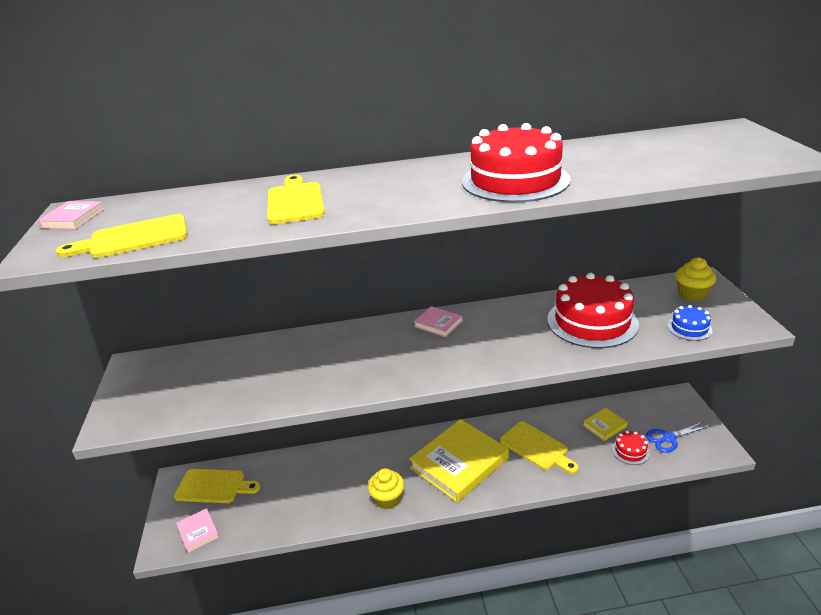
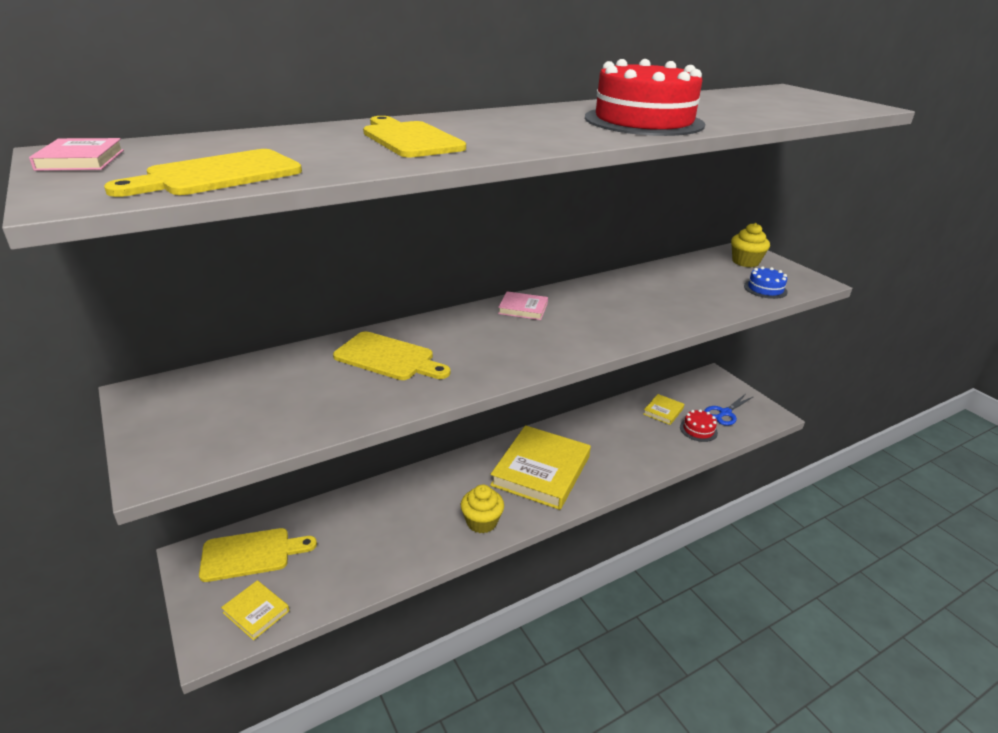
camera: 25 degrees left, 0 degrees up
pink book [176,508,219,553] -> yellow book [221,580,289,640]
yellow cutting board [500,422,579,474] -> yellow cutting board moved to [333,331,450,380]
red cake [547,273,639,348] -> none

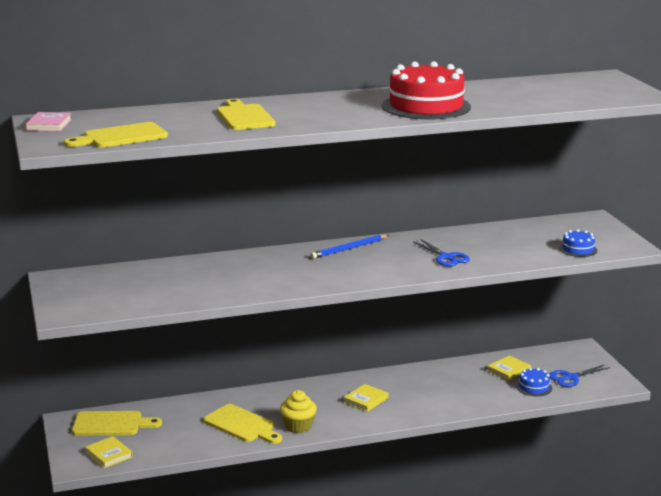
camera: 15 degrees right, 10 degrees down
yellow cutting board [333,331,450,380] -> yellow cutting board moved to [204,404,282,444]
yellow book [490,425,591,510] -> yellow book [344,384,388,412], size x0.45
pink book [498,291,548,320] -> blue pencil [311,235,389,259]
red cake [680,409,718,442] -> blue cake [516,368,552,396]
yellow cupcake [731,223,770,267] -> none
none -> blue scissors [414,239,470,267]

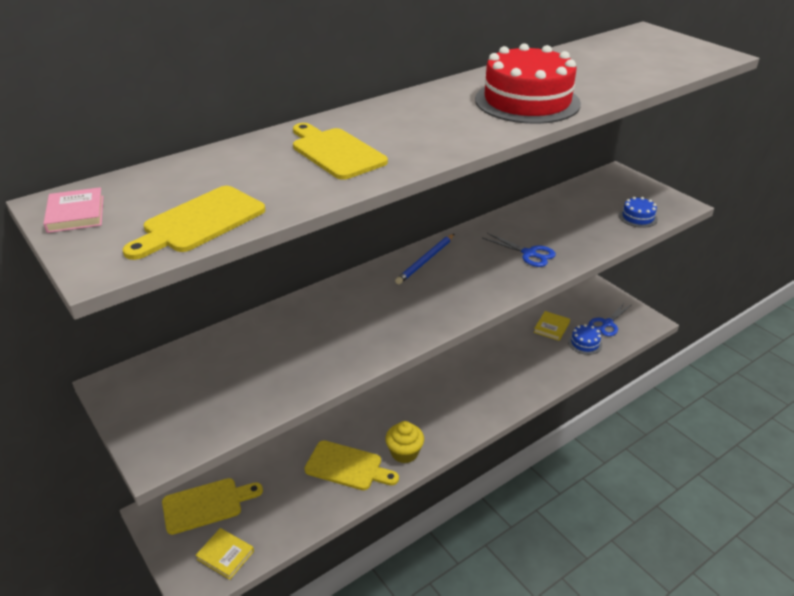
camera: 20 degrees left, 15 degrees up
yellow book [344,384,388,412] -> none

